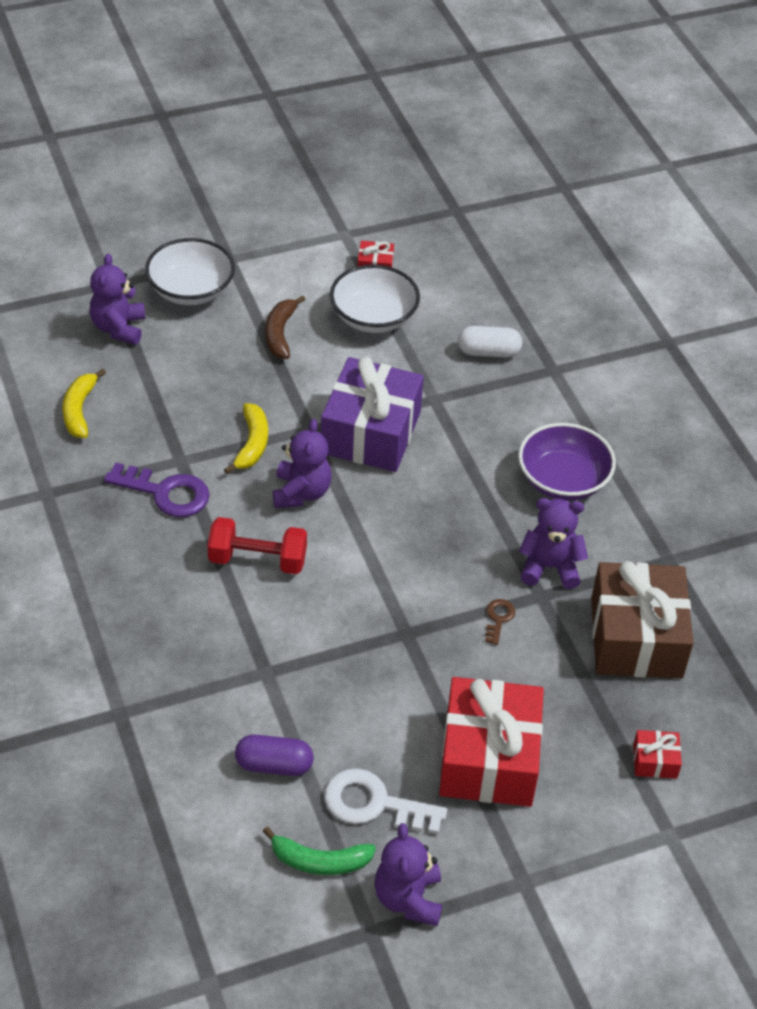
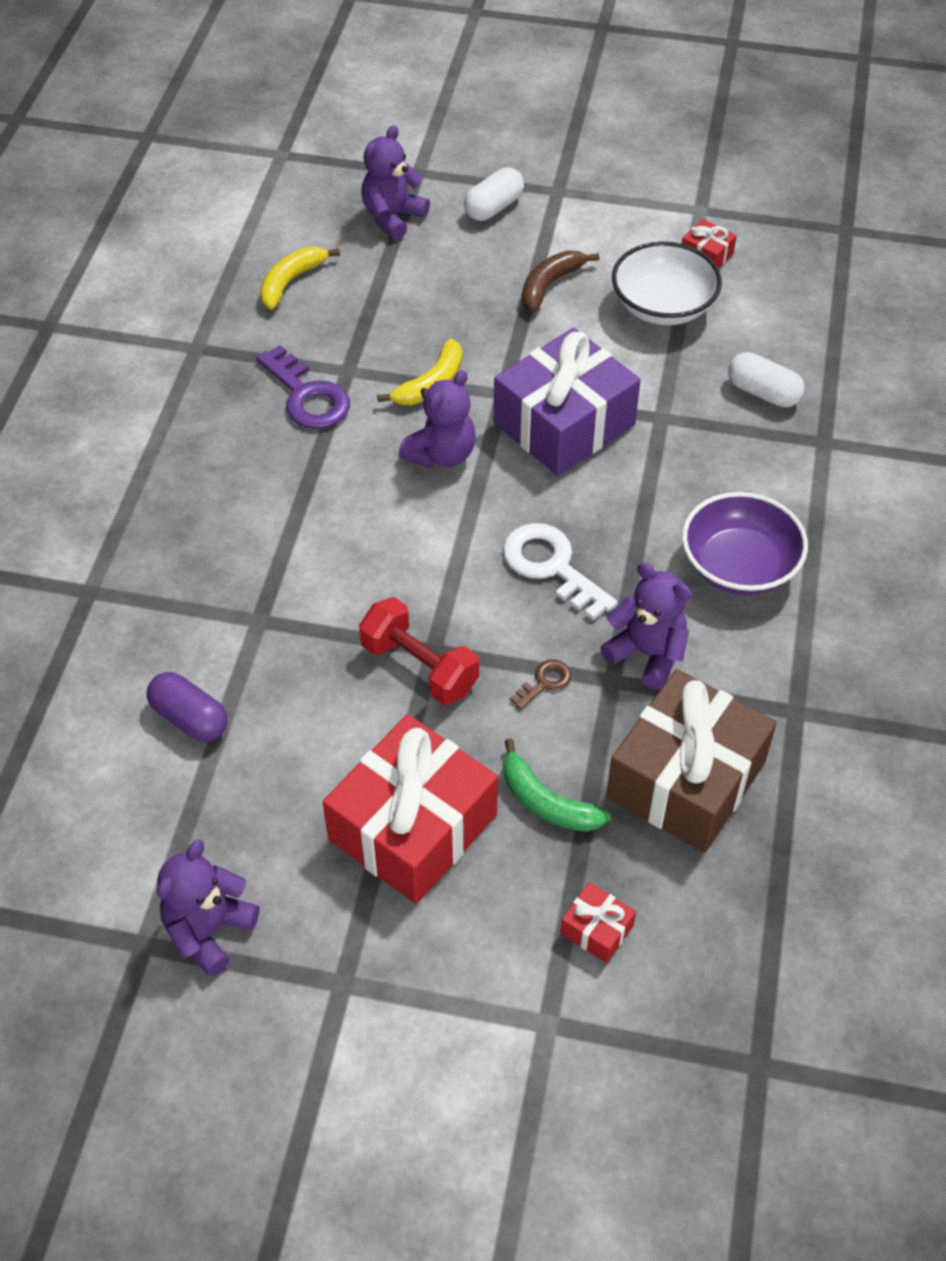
camera: 35 degrees right, 5 degrees up
white bowl [145,238,235,305] -> white capsule [464,168,524,221]
red dumbbell [208,517,307,574] -> red dumbbell moved to [359,597,479,705]
green banana [263,827,376,875] -> green banana moved to [503,738,611,832]
white key [324,768,447,834] -> white key moved to [503,523,617,620]

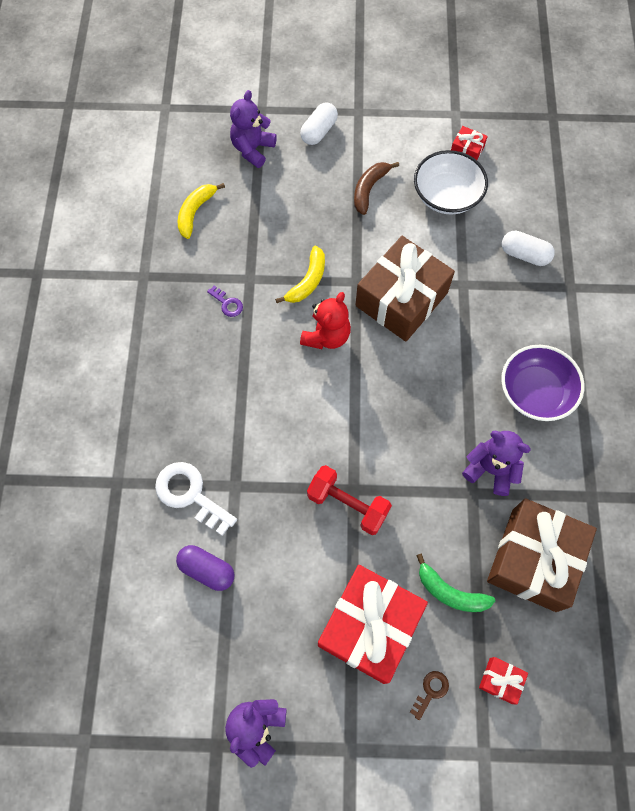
camera: 10 degrees left, 15 degrees up
purple key [256,345,350,429] -> purple key [207,285,243,317], size x0.50
purple teddy bear [399,370,476,468] -> red teddy bear [300,292,351,349]
purple gift [494,328,641,476] -> brown gift [355,236,455,341]
white key [503,523,617,620] -> white key moved to [155,462,237,536]
brown key [510,659,571,710] -> brown key moved to [410,671,449,720]

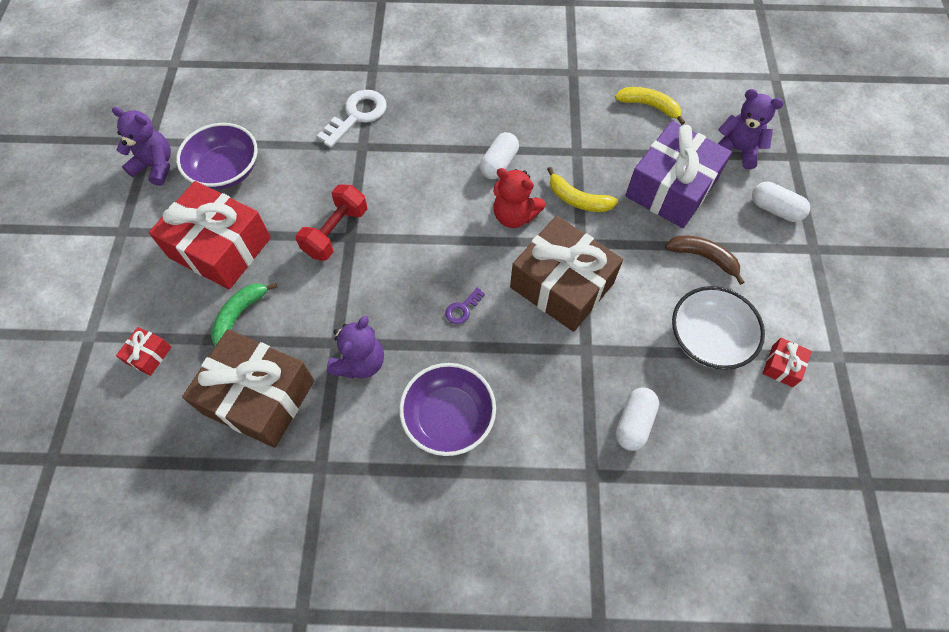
camera: 90 degrees right, 5 degrees down
purple capsule [176,545,235,591] -> none
purple key [207,285,243,317] -> purple key moved to [445,287,485,324]
brown key [410,671,449,720] -> none
none -> purple bowl [176,123,258,189]
none -> white capsule [480,132,519,179]
none -> purple gift [625,121,732,228]

